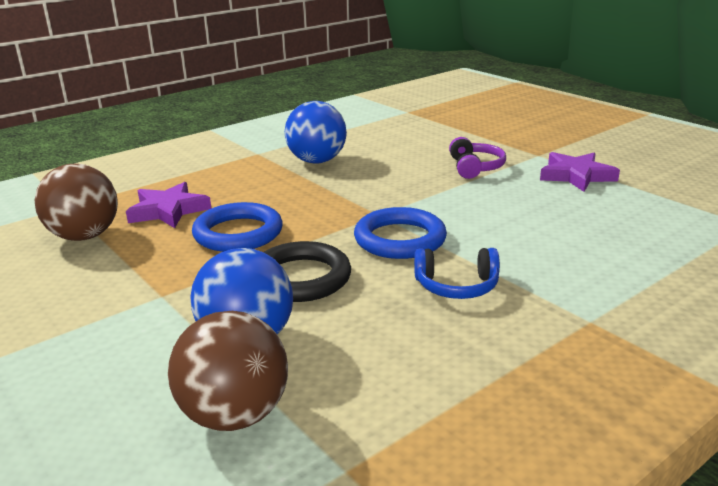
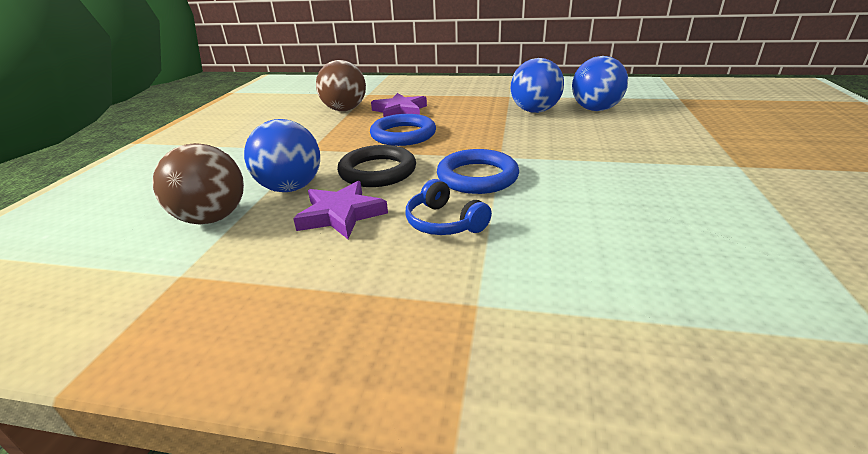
camera: 50 degrees right, 5 degrees up
purple headphones [449,137,506,179] -> none
purple star [540,152,620,192] -> purple star moved to [293,181,388,239]
none -> blue ball [572,56,628,111]

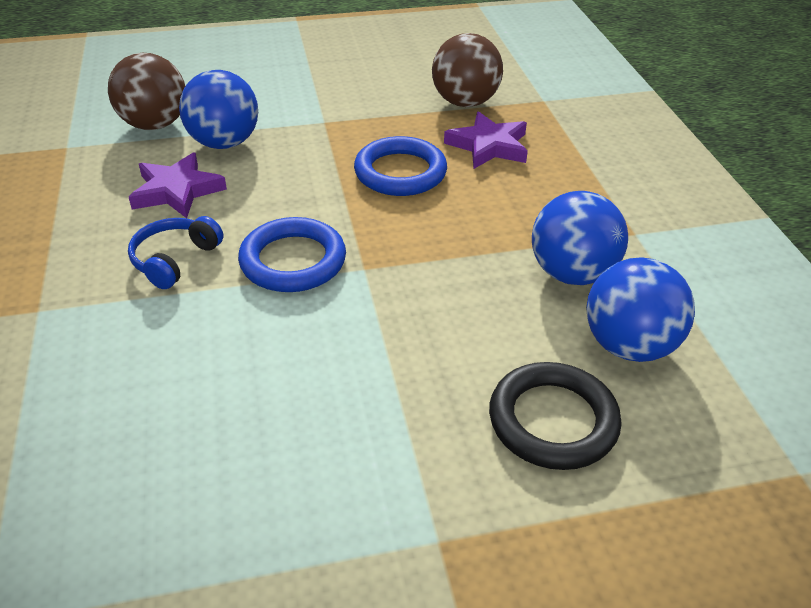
camera: 65 degrees right, 10 degrees up
black ring [337,145,416,187] -> black ring moved to [489,362,622,470]

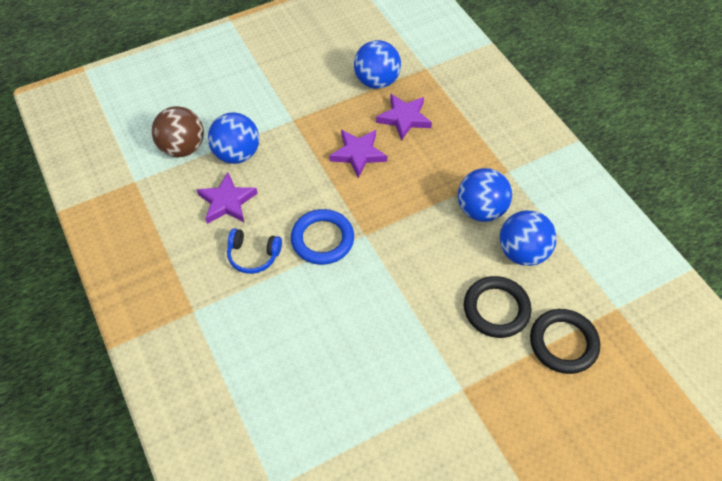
camera: 15 degrees left, 15 degrees up
blue headphones [128,216,224,289] -> blue headphones turned 90 degrees counterclockwise [227,228,282,274]
blue ring [354,136,447,196] -> purple star [330,130,387,178]
brown ball [432,33,503,107] -> blue ball [354,40,401,89]
none -> black ring [530,309,600,374]

